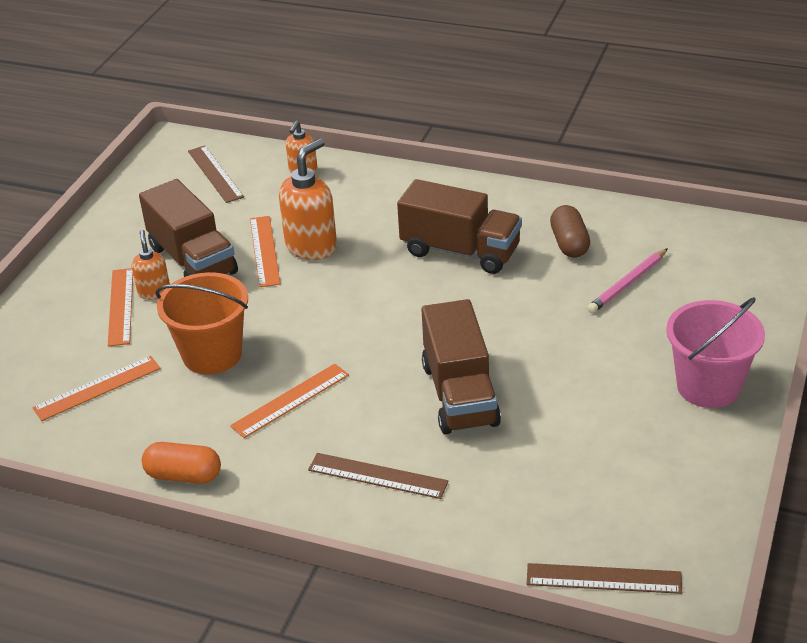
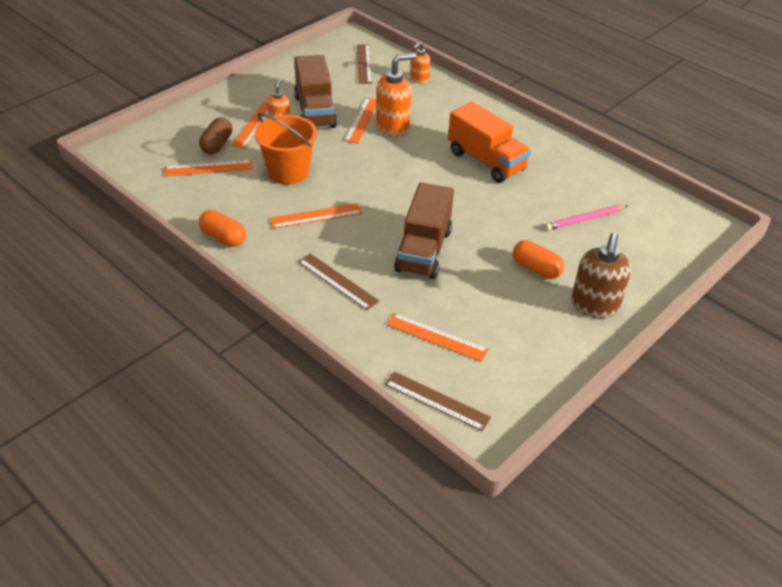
camera: 20 degrees right, 5 degrees up
brown truck [397,179,522,274] -> orange truck [448,102,531,183]
brown capsule [550,205,590,258] -> brown capsule moved to [199,117,232,154]
pink bucket [666,297,765,408] -> brown soap dispenser [571,233,631,318]
none -> orange ruler [387,313,489,362]
none -> orange capsule [513,240,564,279]

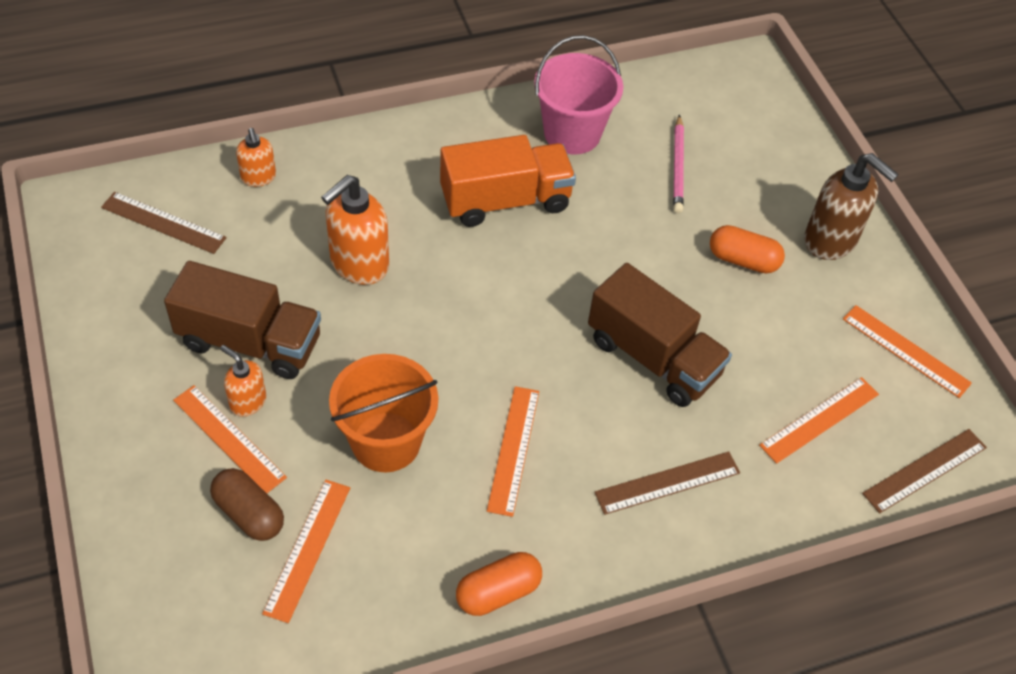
camera: 65 degrees left, 10 degrees up
orange ruler [344,98,376,144] -> orange ruler moved to [843,305,972,398]
orange soap dispenser [376,53,416,137] -> orange soap dispenser turned 135 degrees counterclockwise [321,175,389,285]
orange capsule [513,240,564,279] -> orange capsule turned 45 degrees clockwise [710,225,785,274]
none -> pink bucket [534,35,623,154]

